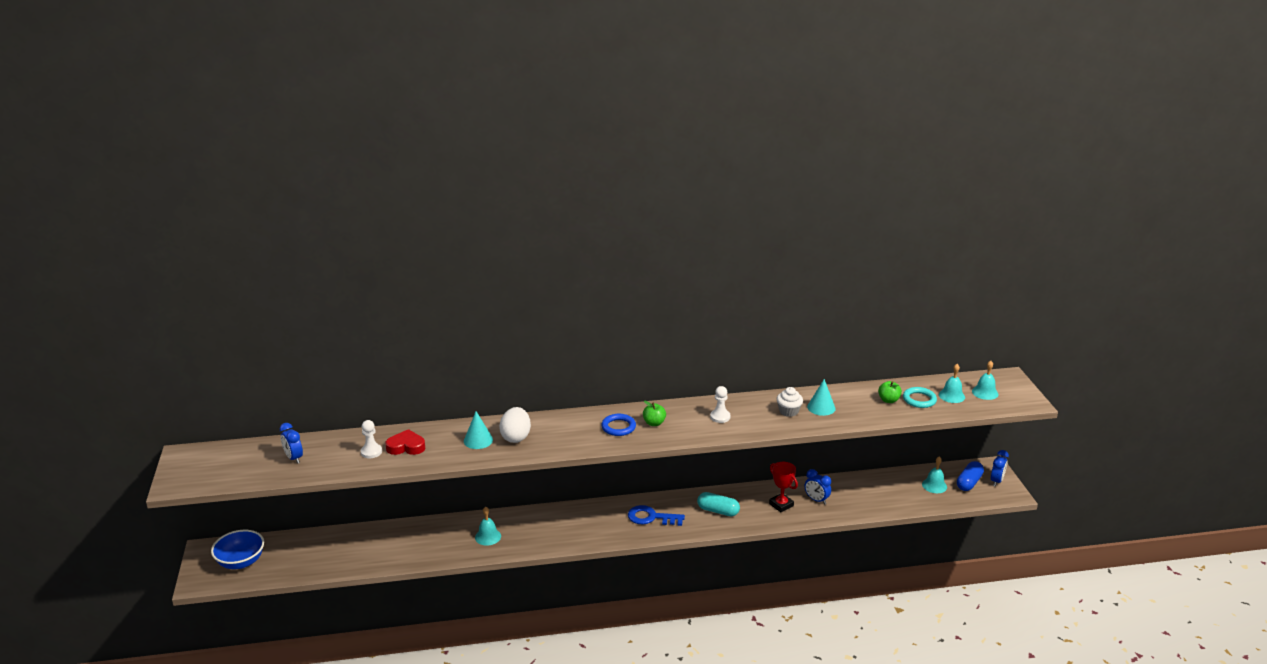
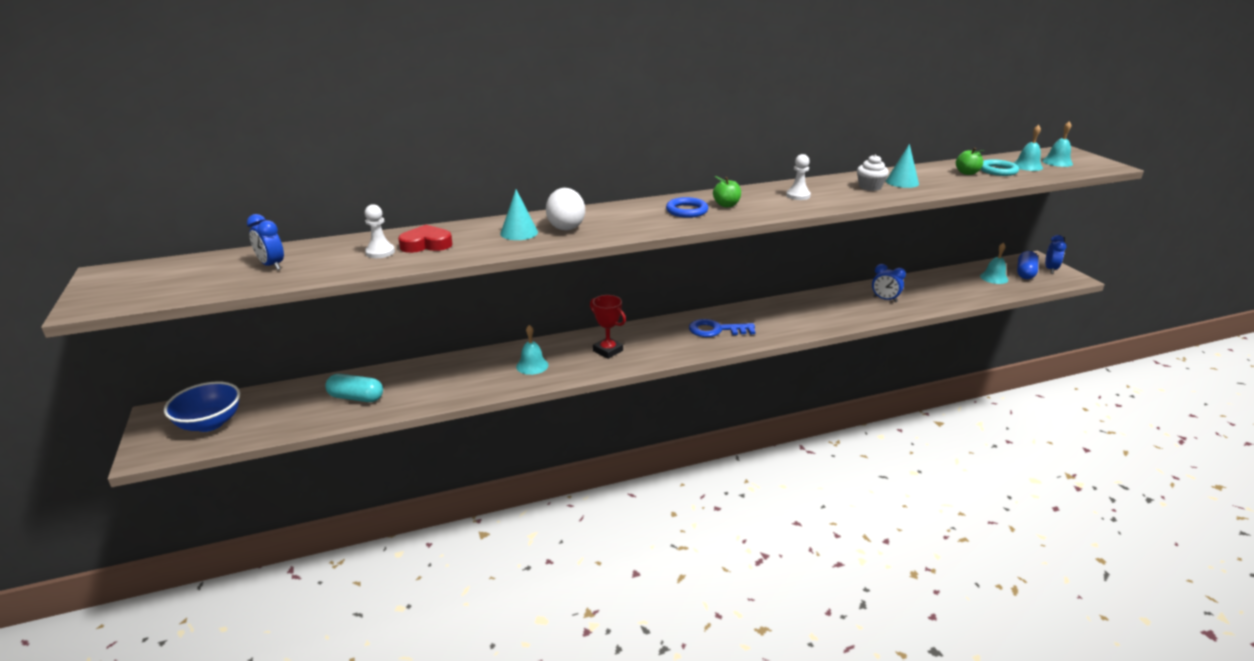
camera: 10 degrees left, 0 degrees up
turquoise capsule [697,492,740,516] -> turquoise capsule moved to [325,374,383,402]
red trophy [769,462,798,512] -> red trophy moved to [590,295,626,359]

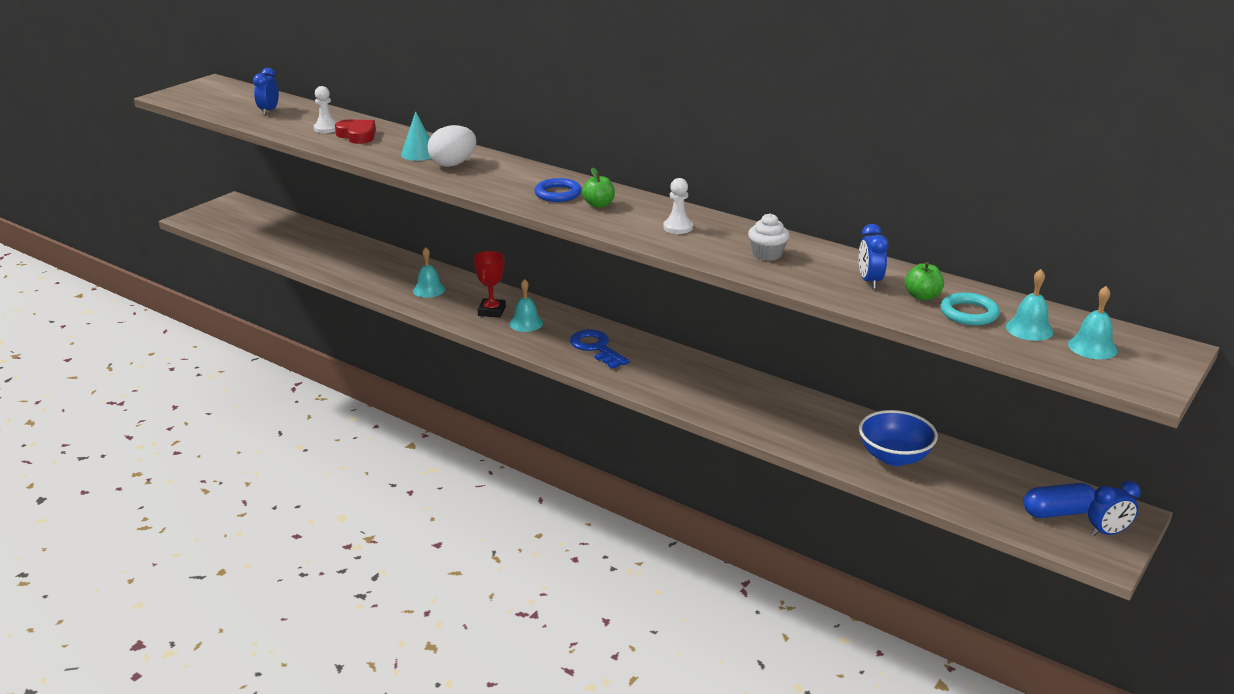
camera: 55 degrees right, 0 degrees up
blue bowl [164,381,240,432] -> blue bowl moved to [859,410,938,466]
turquoise capsule [325,374,383,402] -> none
blue clock [872,264,906,302] -> blue clock moved to [859,224,888,289]
turquoise cone [886,144,919,188] -> none
turquoise bell [980,243,1008,284] -> turquoise bell moved to [509,279,543,332]

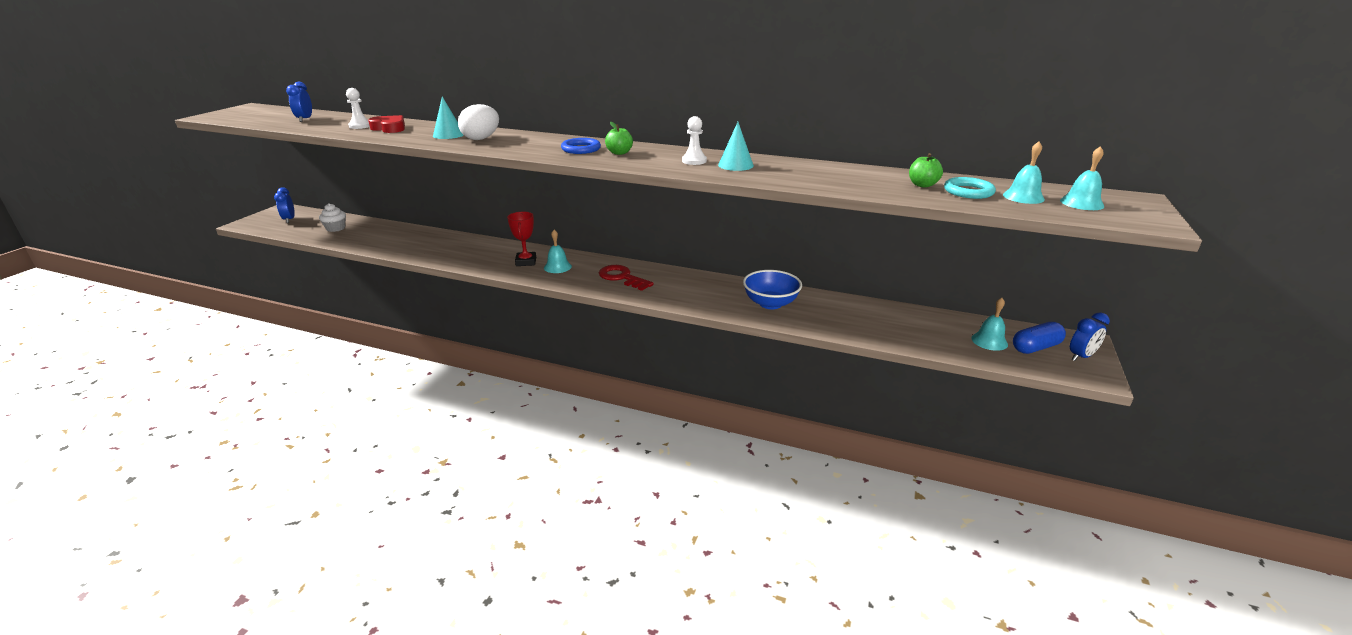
camera: 15 degrees left, 0 degrees up
turquoise bell [413,247,445,298] -> turquoise bell moved to [971,298,1008,351]
blue key [570,329,629,369] -> red key [599,265,654,291]
white cupcake [748,213,789,261] -> white cupcake moved to [319,203,346,232]
blue clock [859,224,888,289] -> blue clock moved to [274,187,295,223]
blue bowl [859,410,938,466] -> blue bowl moved to [743,270,802,309]
none -> turquoise cone [718,122,754,171]

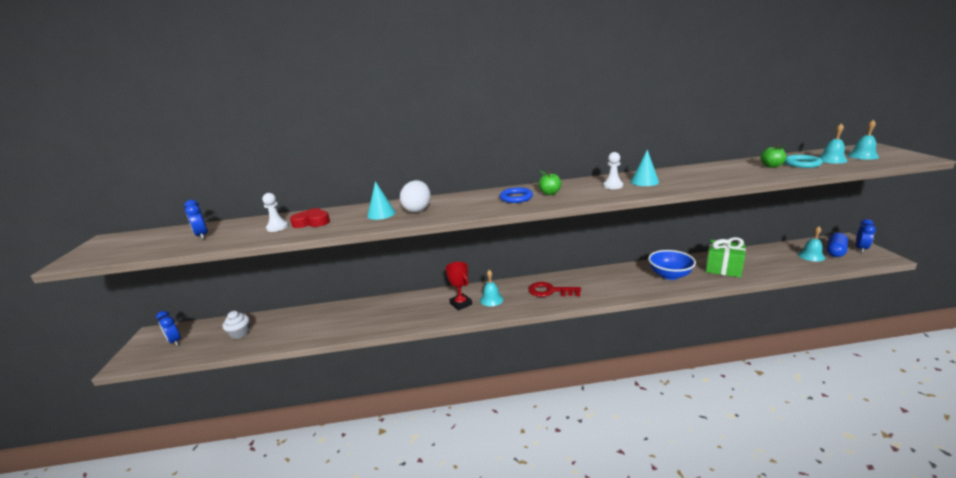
camera: 25 degrees left, 5 degrees down
none -> green gift [706,237,746,278]

